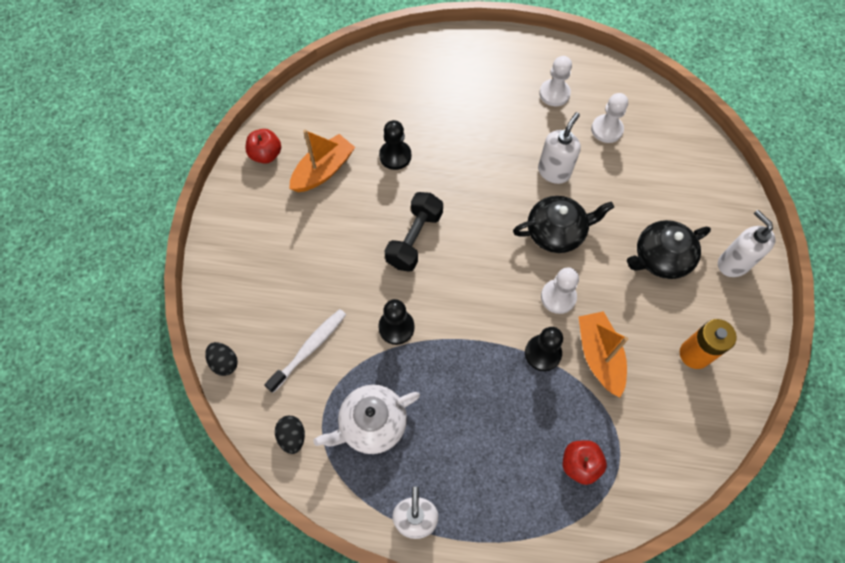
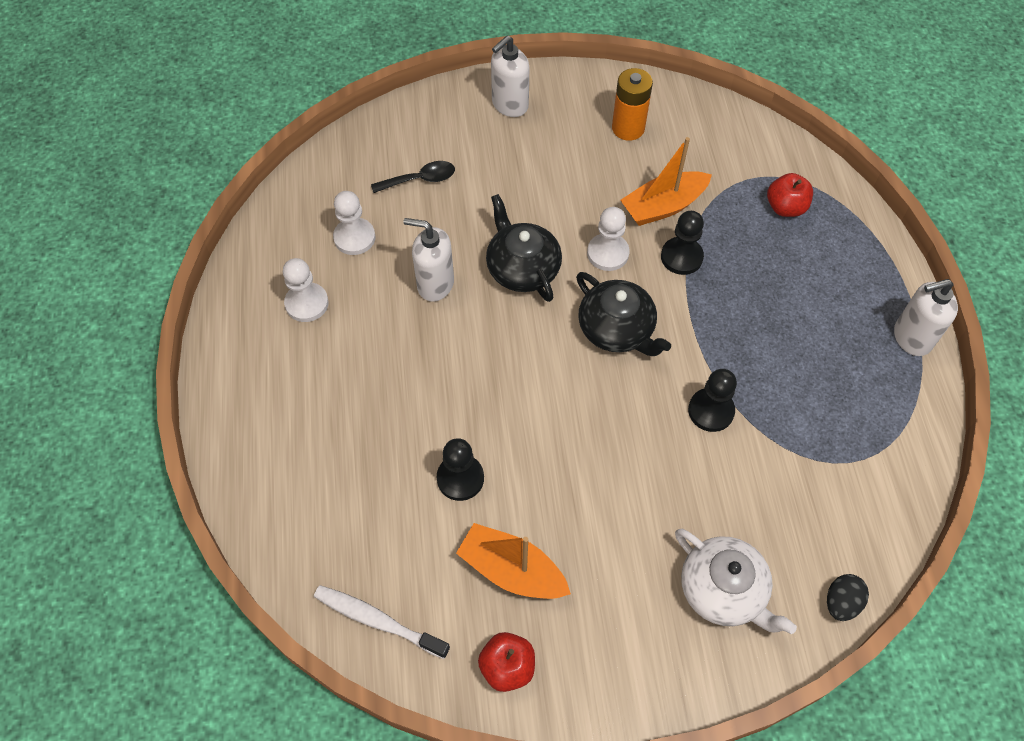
camera: 105 degrees left, 5 degrees down
white toothbrush [264,309,346,393] -> white toothbrush moved to [314,585,450,659]
black egg [275,416,305,454] -> none
white teapot [313,385,420,454] -> white teapot moved to [675,529,797,634]
black dumbbell [384,192,443,272] -> none
black teapot [627,220,711,279] -> black teapot moved to [576,272,671,356]
none -> black spoon [371,161,455,193]

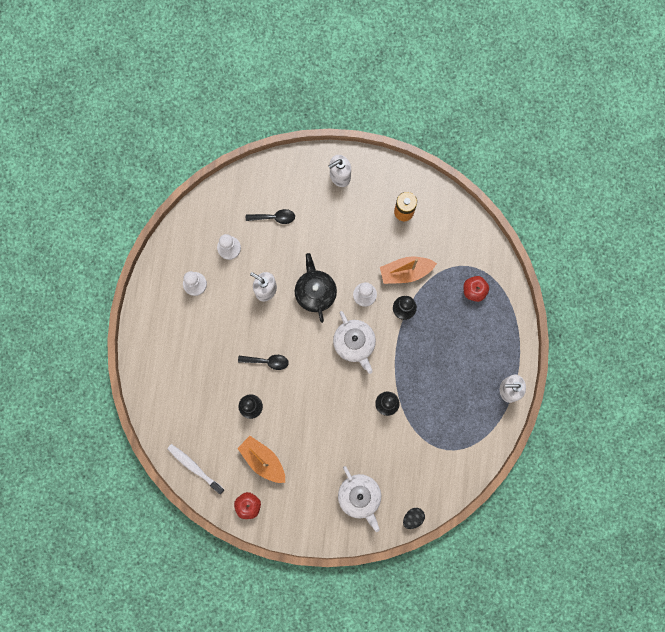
camera: 15 degrees right, 20 degrees up
black teapot [576,272,671,356] -> white teapot [333,311,376,374]
none -> black spoon [238,355,289,370]

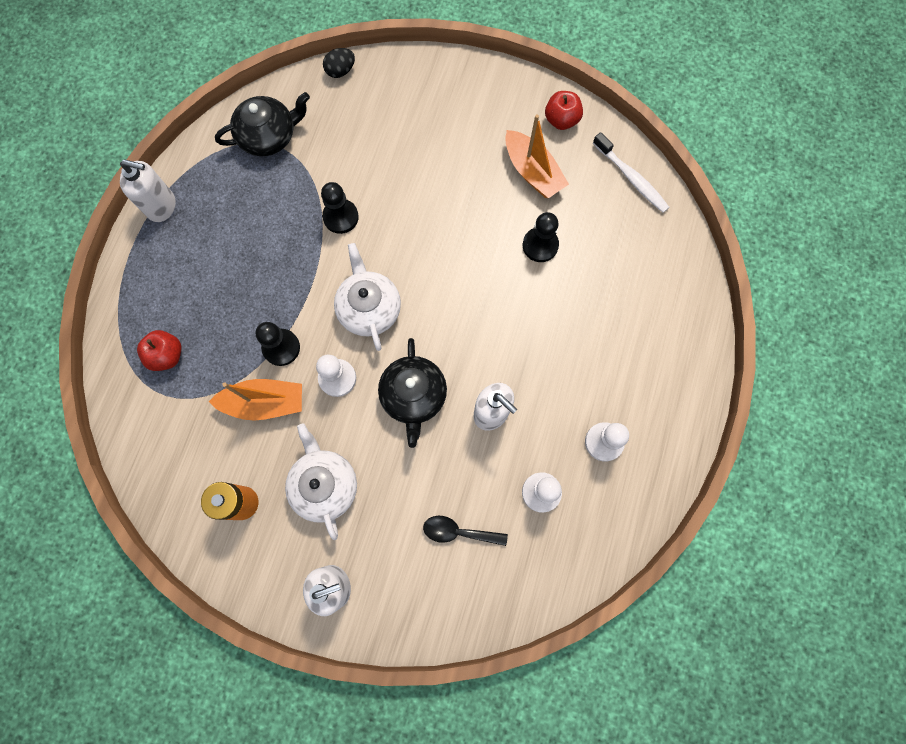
camera: 170 degrees left, 5 degrees down
black spoon [238,355,289,370] -> none
white teapot [338,466,381,532] -> white teapot moved to [285,423,357,540]
none -> black teapot [215,92,310,156]

